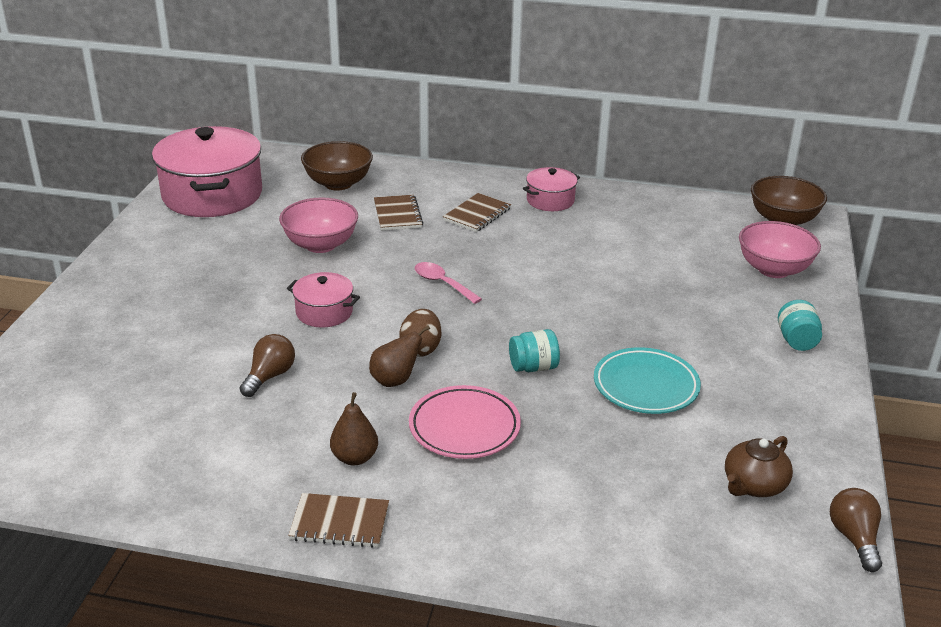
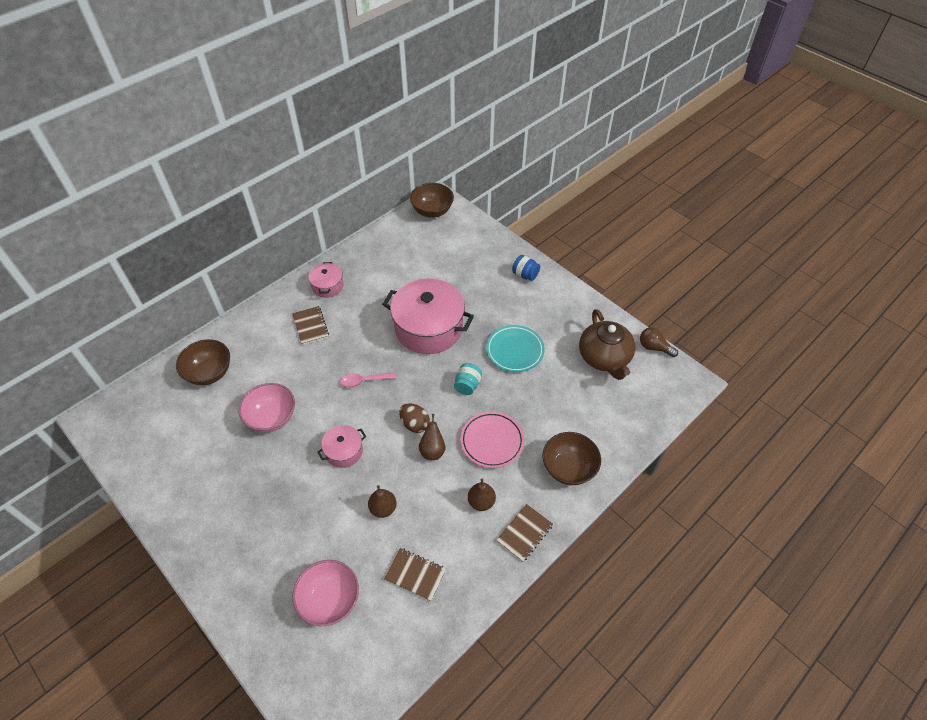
camera: 55 degrees left, 20 degrees up
pink pot [152,126,262,217] -> pink pot moved to [382,278,474,354]
brown light bulb [240,334,295,397] -> brown pear [368,485,397,518]
brown notebook [374,195,423,231] -> brown notebook moved to [384,548,446,601]
brown teapot [725,436,793,497] -> brown teapot [579,309,635,380], size x1.68
pink bowl [739,221,821,278] -> pink bowl moved to [292,560,359,626]
turquoise jar [778,300,822,351] -> blue jar [512,255,540,281]
none -> brown bowl [543,432,601,485]

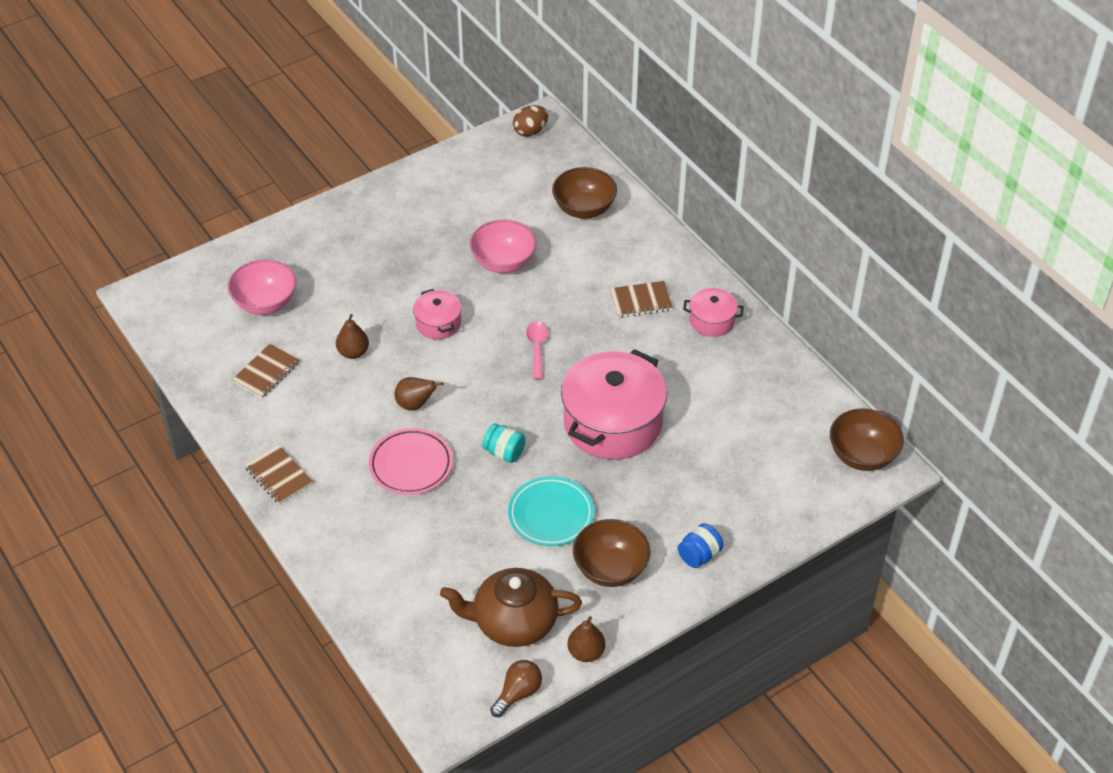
camera: 100 degrees right, 5 degrees down
brown egg [399,403,430,433] -> brown egg moved to [513,105,548,137]
brown pear [468,478,496,511] -> brown pear moved to [568,616,605,662]
brown bowl [543,432,601,485] -> brown bowl moved to [573,519,650,587]

